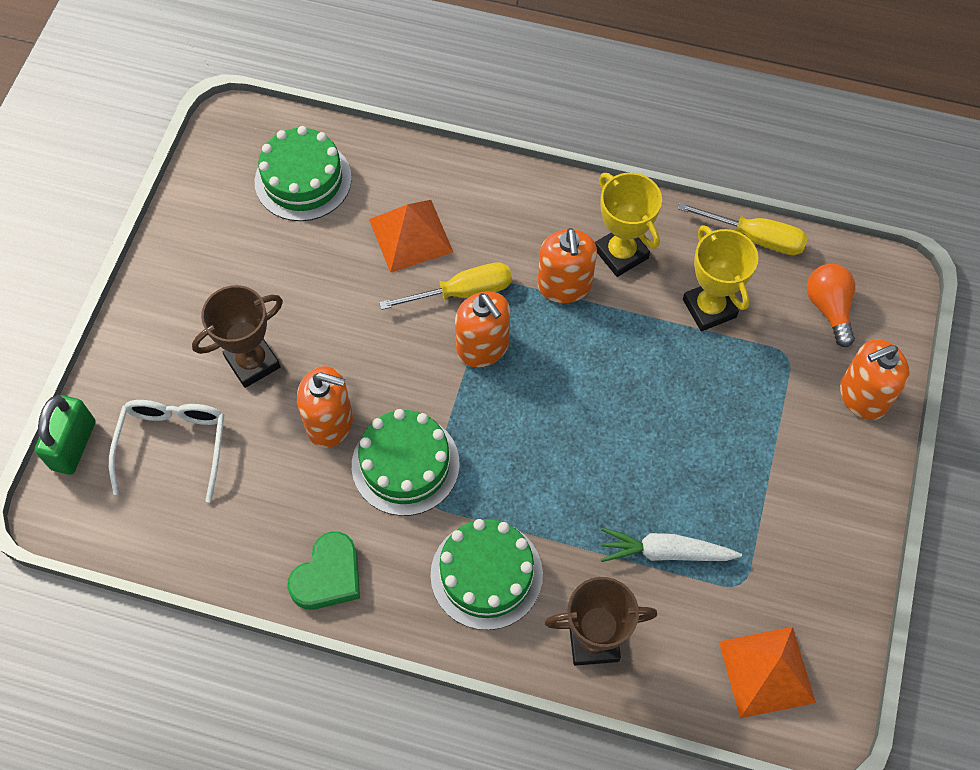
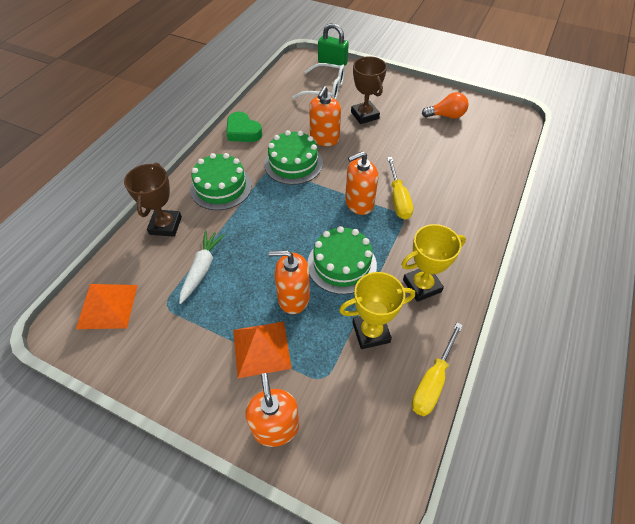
camera: 100 degrees right, 10 degrees down
green cake [255,126,352,221] -> green cake moved to [308,226,377,294]
orange pyramid [369,200,453,273] -> orange pyramid moved to [233,321,292,378]
orange soap dispenser [538,228,597,303] -> orange soap dispenser moved to [269,250,310,314]
orange light bulb [807,264,855,347] -> orange light bulb moved to [422,92,469,119]

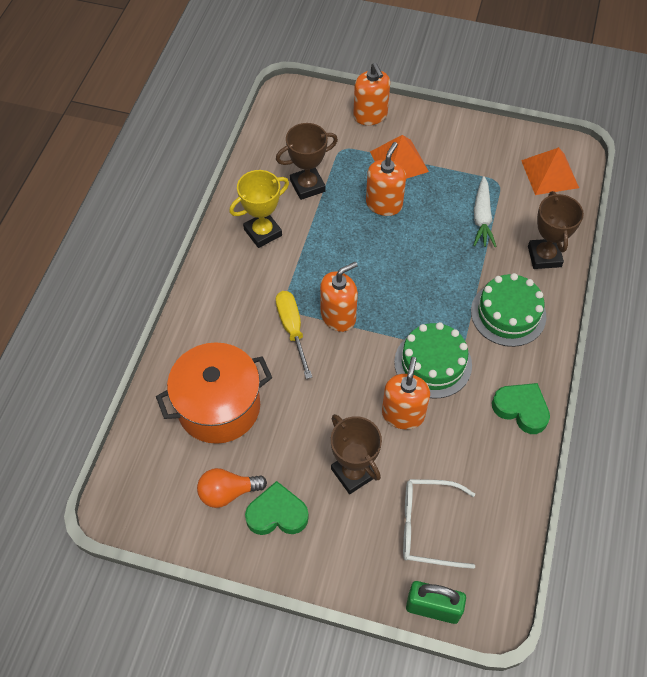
camera: 170 degrees right, 5 degrees up
orange soap dispenser [269,250,310,314] -> orange soap dispenser turned 60 degrees counterclockwise [366,142,406,216]
green cake [308,226,377,294] -> none
yellow trophy [339,272,415,349] -> brown trophy [276,123,338,200]
yellow screwdriver [412,323,463,416] -> none
none -> orange pot [156,342,272,444]
none -> green heart [245,481,309,535]

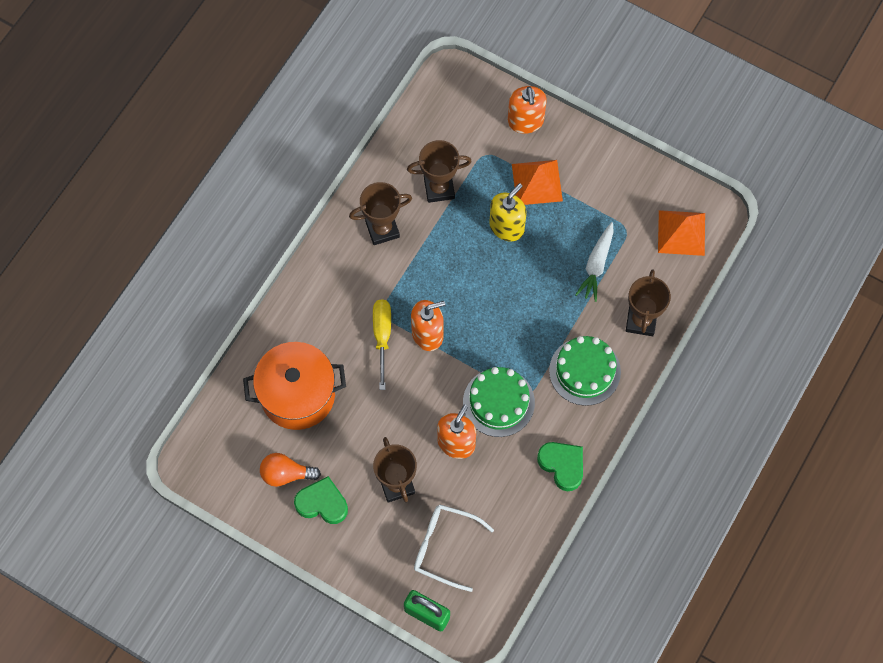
camera: 15 degrees right, 10 degrees up
yellow trophy [229,170,289,248] -> brown trophy [349,182,412,245]
orange soap dispenser [366,142,406,216] -> yellow soap dispenser [490,183,526,241]

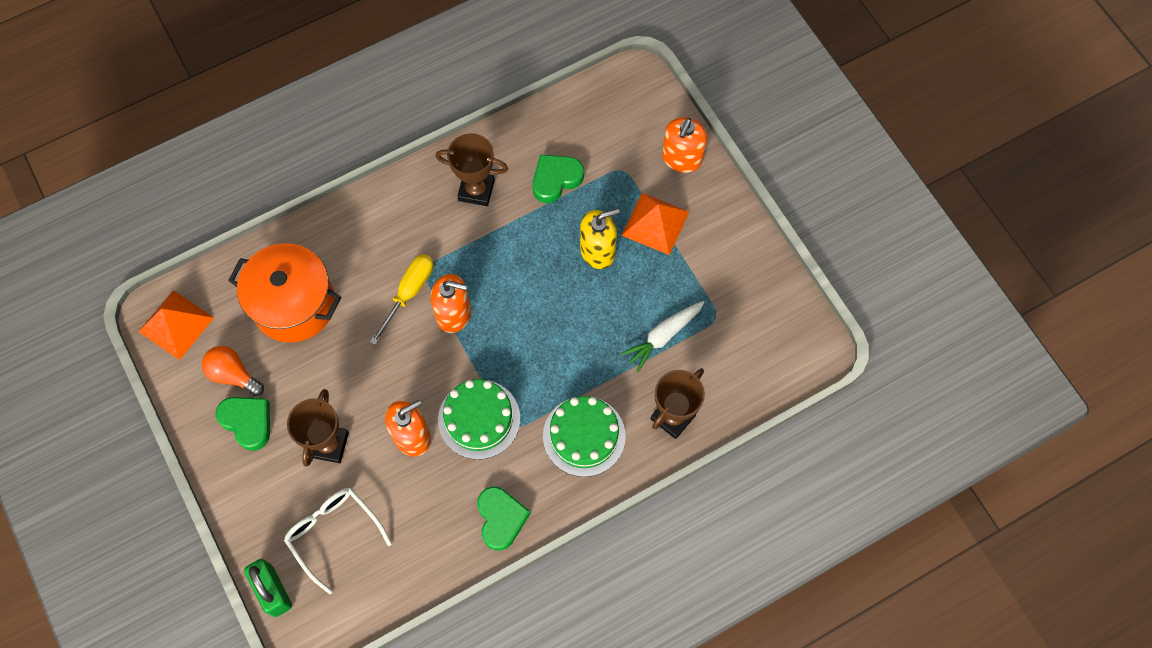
camera: 30 degrees right, 0 degrees up
brown trophy [407,140,472,203] -> green heart [533,155,584,203]
orange pyramid [658,210,705,256] -> orange pyramid moved to [138,290,214,360]

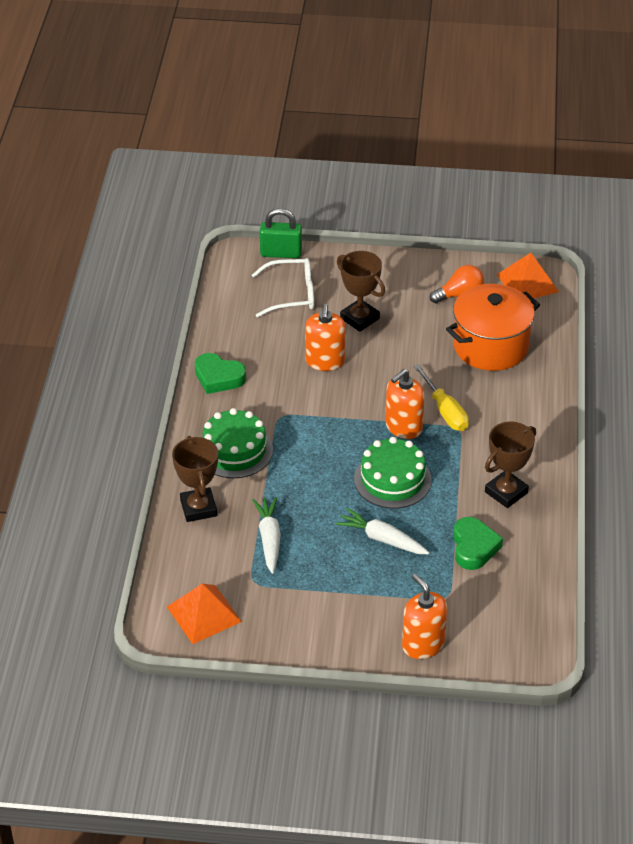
camera: 125 degrees right, 25 degrees down
green heart [215,397,270,451] -> none
green cake [438,379,520,460] -> green cake moved to [354,437,432,508]
yellow soap dispenser [580,208,620,269] -> white carrot [335,508,429,554]
orange pyramid [621,193,689,255] -> orange pyramid moved to [167,584,242,644]

